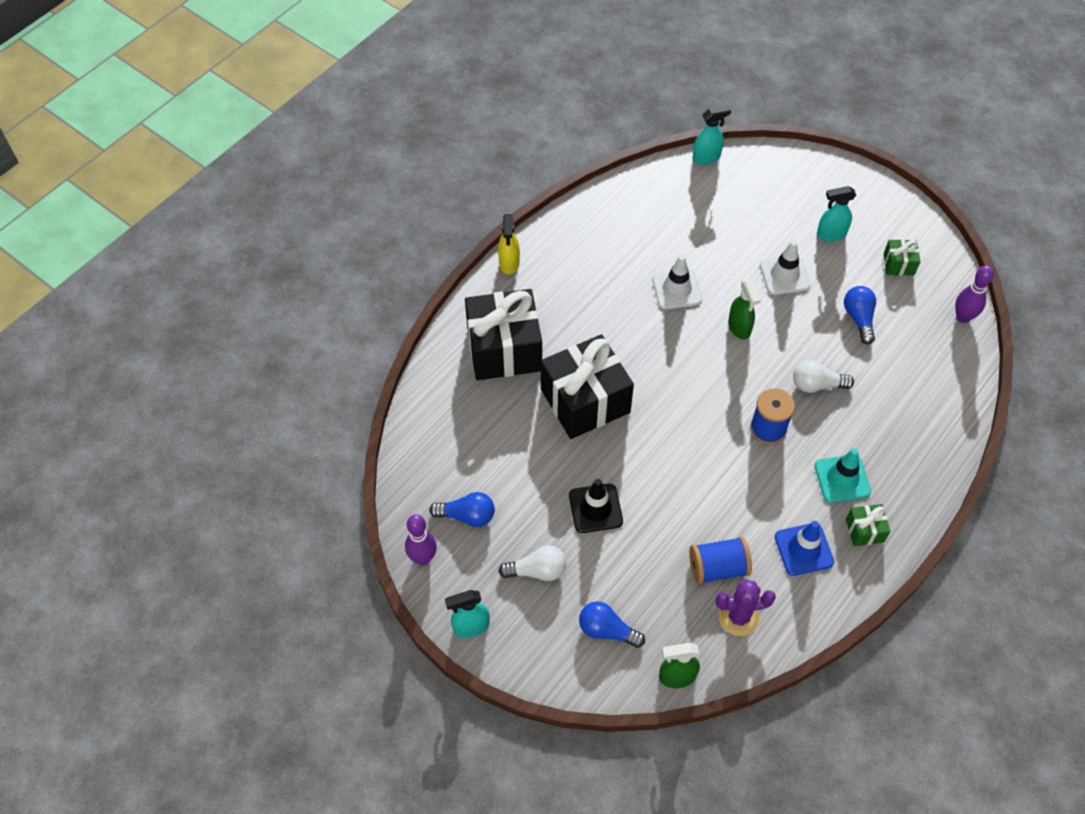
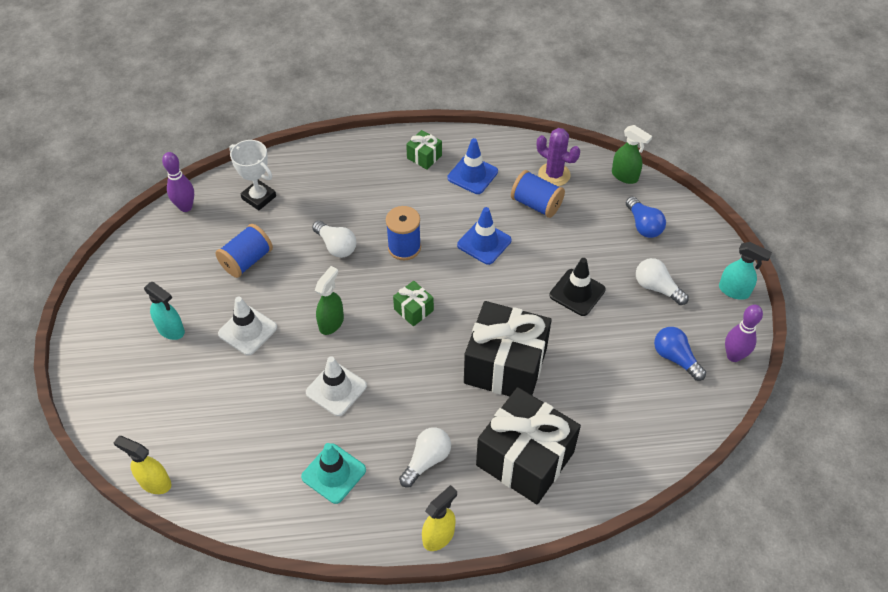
camera: 135 degrees left, 5 degrees down
turquoise spray bottle [692,105,731,165] -> yellow spray bottle [114,436,172,494]
turquoise traffic cone [814,448,871,503] -> turquoise traffic cone moved to [301,443,366,504]
blue light bulb [844,286,876,344] -> blue spool [216,224,273,278]
green gift [883,239,920,276] -> green gift moved to [393,281,434,326]
none -> white trophy [229,140,276,210]
none -> white light bulb [399,427,451,487]
none -> blue traffic cone [457,207,511,265]

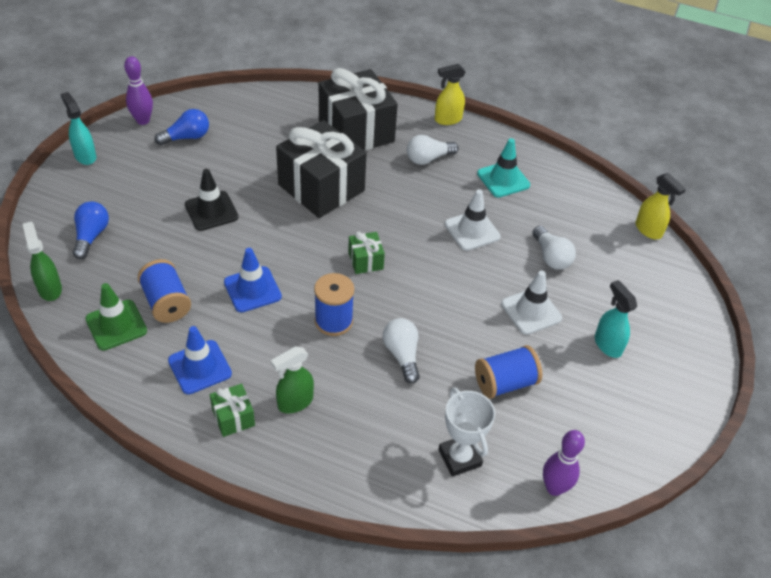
camera: 155 degrees left, 5 degrees down
green spray bottle [315,266,344,335] -> green spray bottle moved to [271,346,314,413]
purple cactus [537,128,580,186] -> green traffic cone [85,283,147,350]
white light bulb [636,258,689,305] -> white light bulb moved to [532,226,576,270]
blue light bulb [654,327,706,381] -> blue light bulb turned 105 degrees counterclockwise [155,109,209,145]

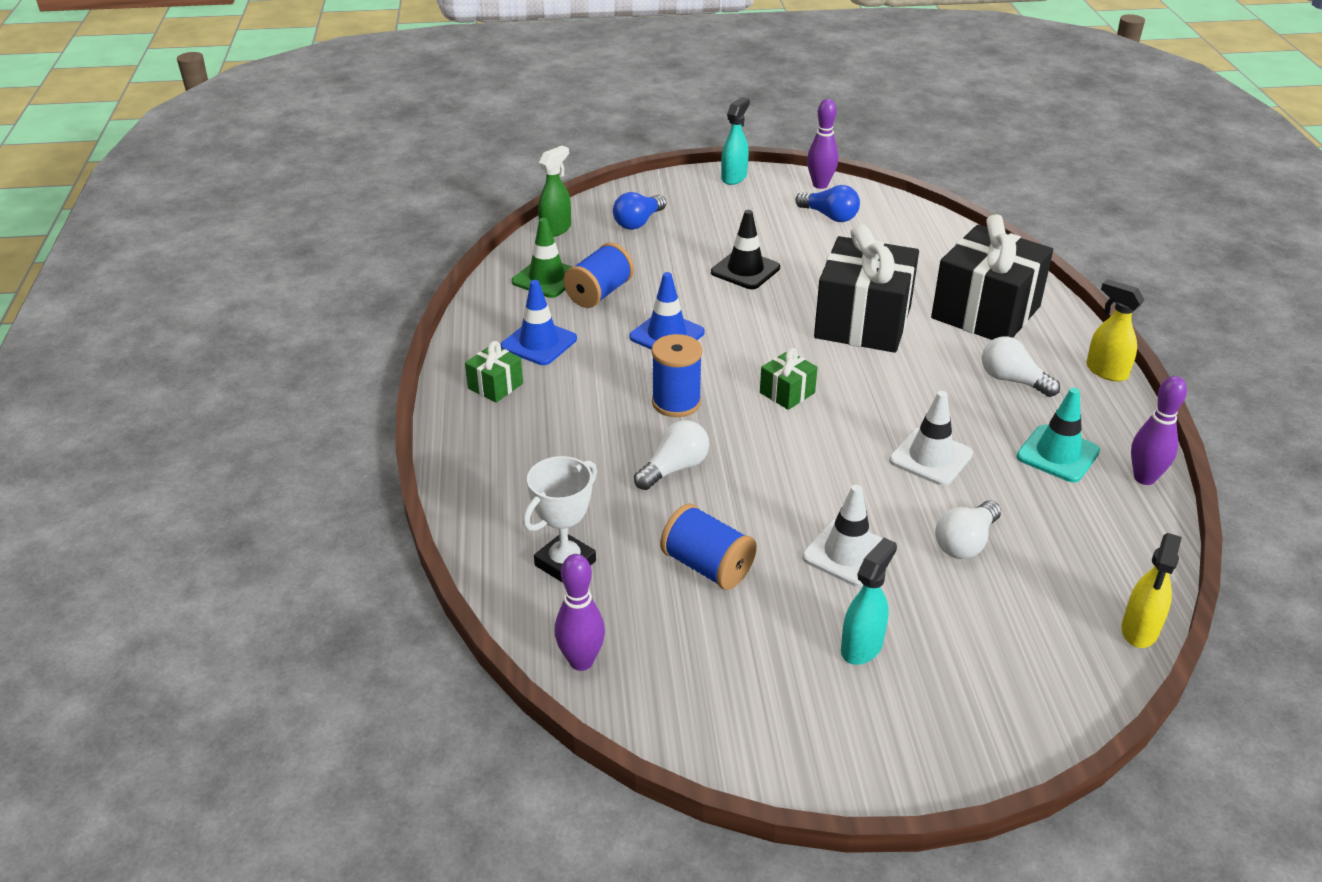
camera: 65 degrees right, 10 degrees down
blue light bulb [73,201,109,259] -> blue light bulb turned 150 degrees clockwise [613,192,666,230]
green spray bottle [271,346,314,413] -> none
none -> purple bowling pin [1131,376,1187,485]

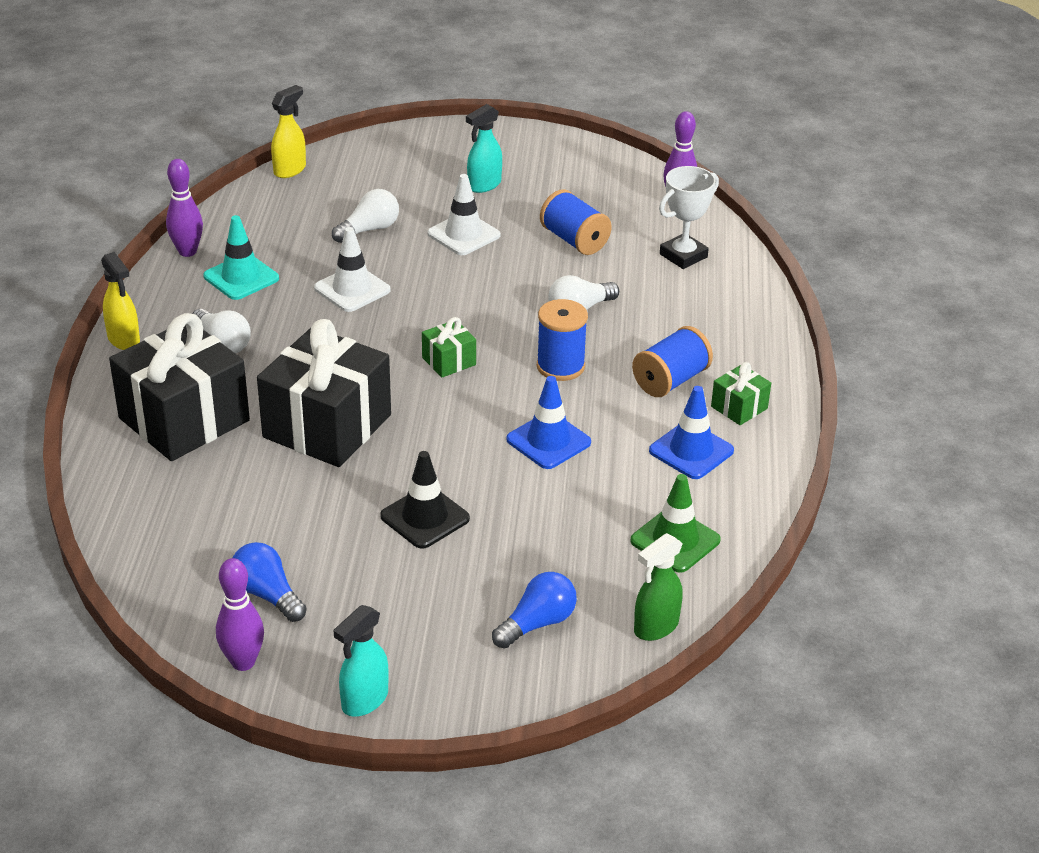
camera: 170 degrees left, 0 degrees up
blue spool [564,243,634,308] -> blue spool moved to [632,326,713,397]

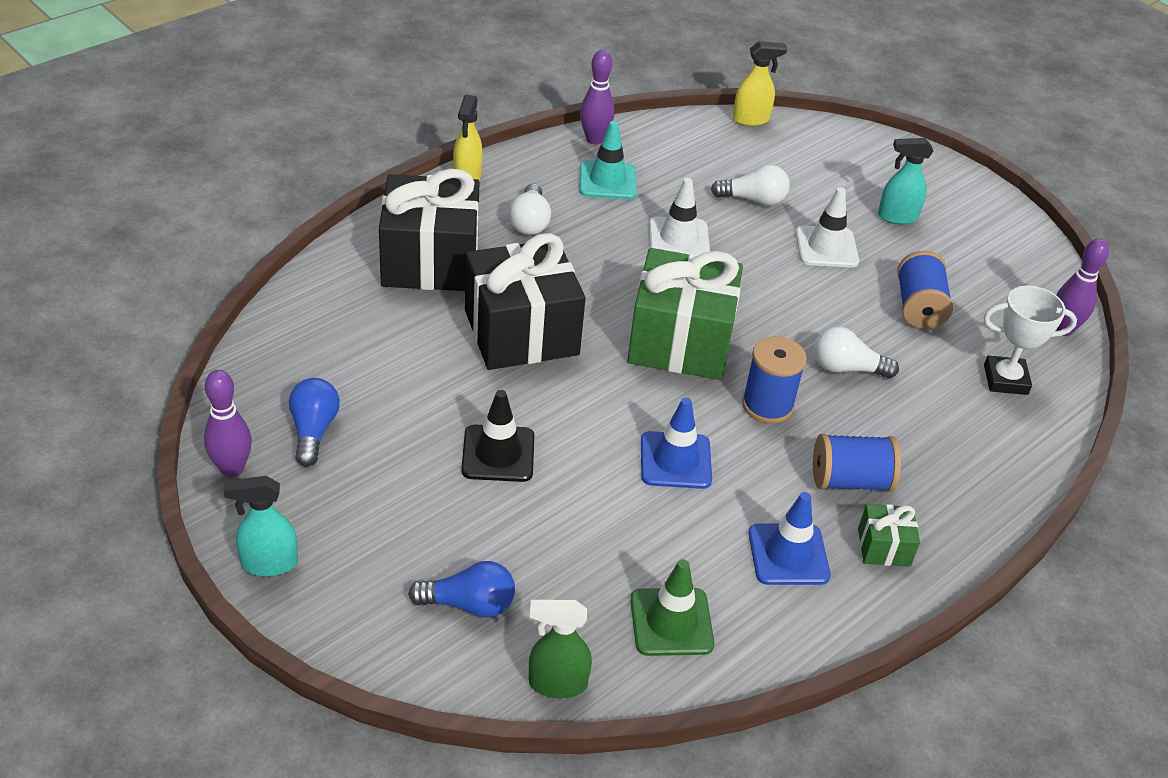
camera: 40 degrees right, 5 degrees up
green gift [422,317,476,378] -> green gift [627,248,743,380], size x2.26

